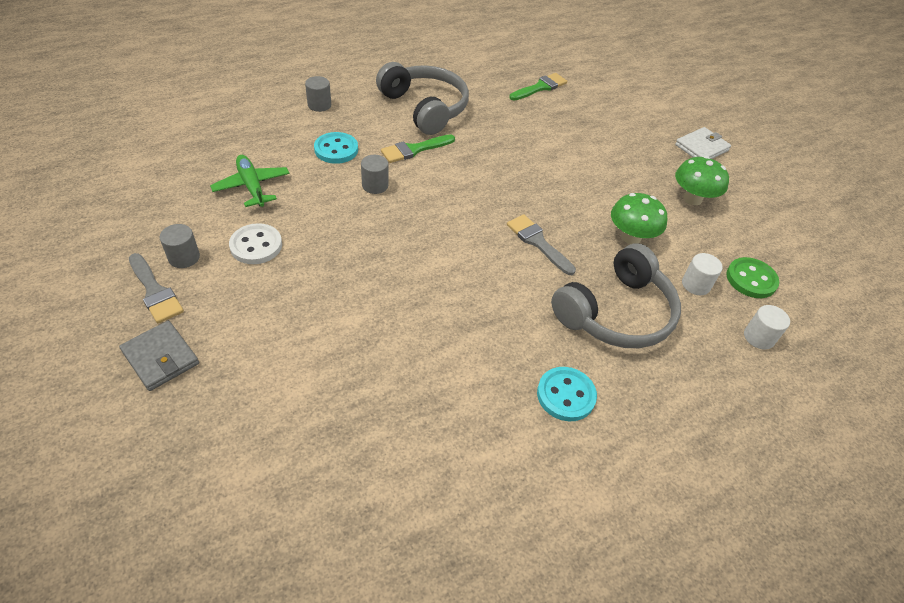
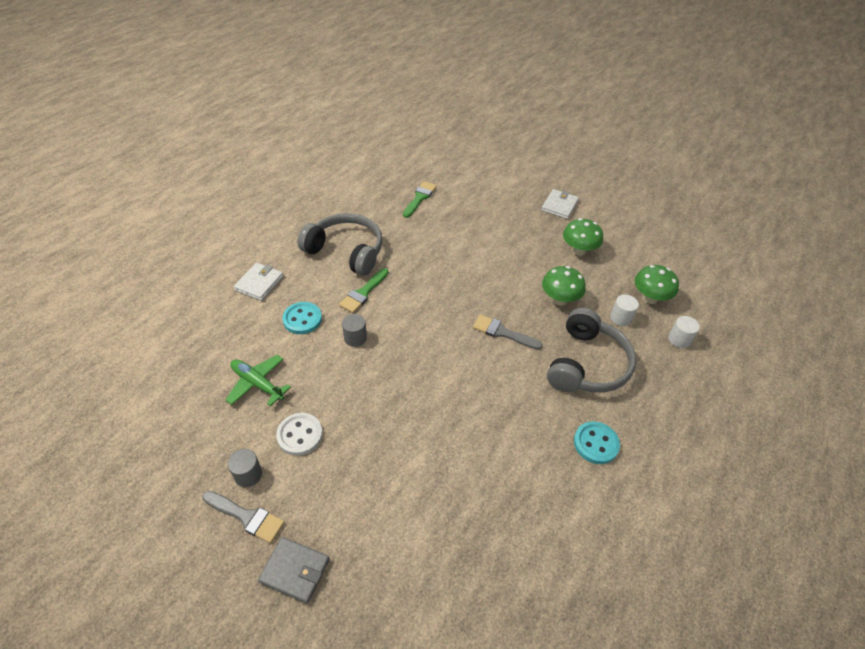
camera: 25 degrees left, 0 degrees up
grey cylinder [305,76,331,112] -> white wallet [234,263,283,301]
green button [726,257,779,298] -> green mushroom [635,265,679,304]

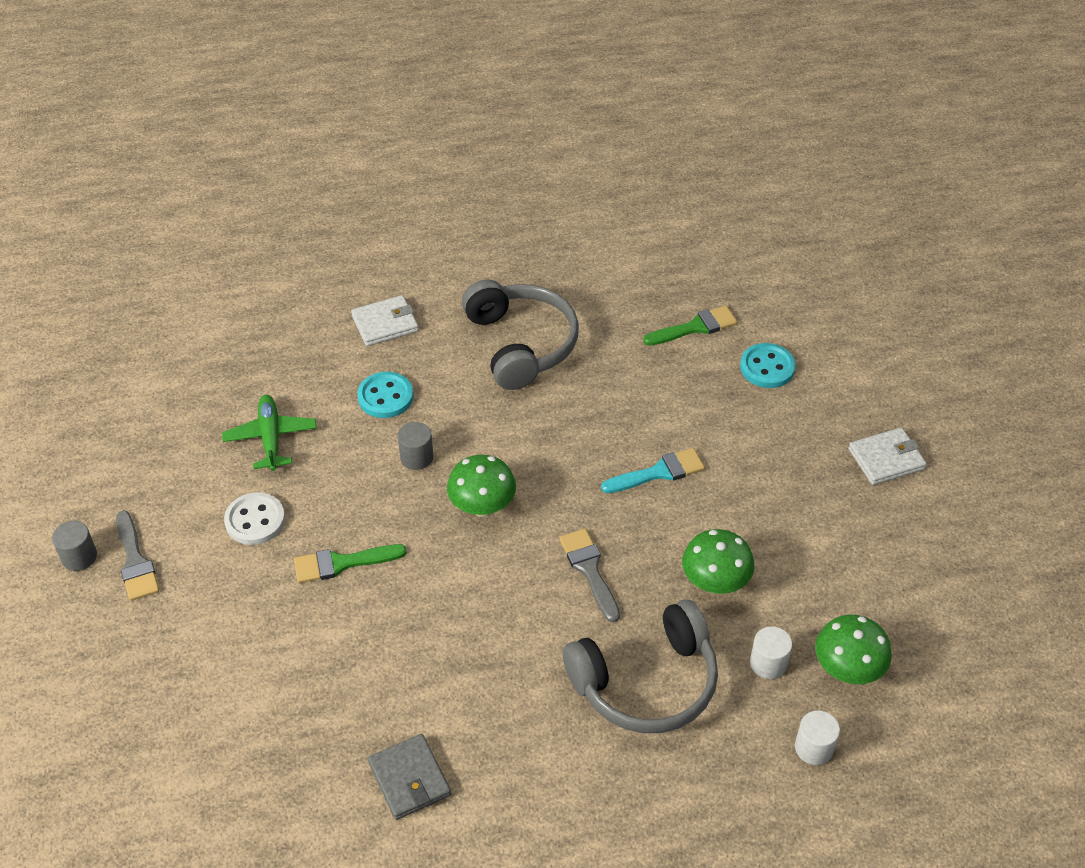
camera: 45 degrees right, 0 degrees up
grey cylinder [228,449,262,487] -> grey cylinder moved to [52,521,97,571]
grey wallet [258,537,330,604] -> grey wallet moved to [368,734,451,820]
green brush [339,268,389,313] -> green brush moved to [294,544,407,583]
green mushroom [563,218,603,256] -> green mushroom moved to [447,455,516,517]
turquoise button [574,421,620,464] -> turquoise button moved to [740,343,796,388]
none -> turquoise brush [601,448,705,493]

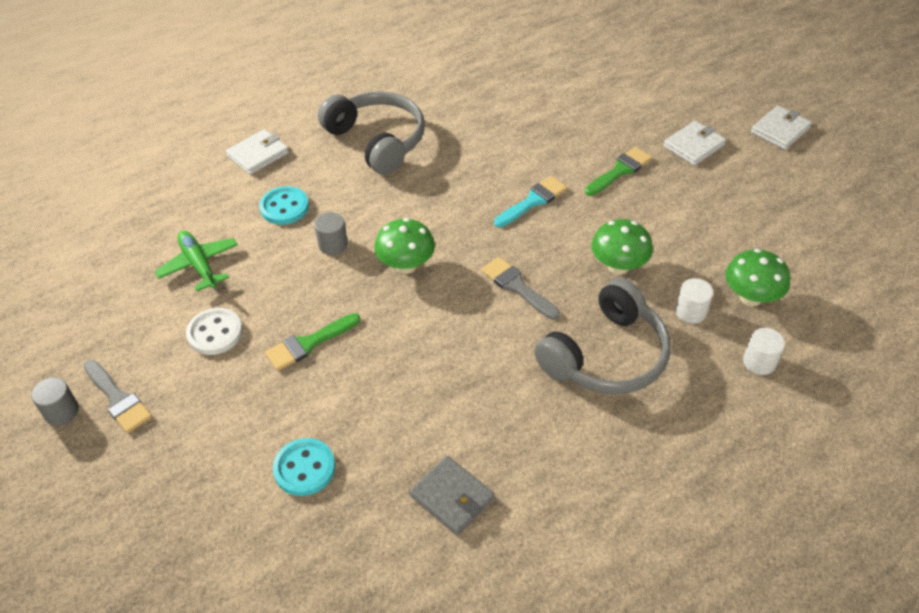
camera: 20 degrees left, 0 degrees up
green brush [643,305,738,346] -> green brush moved to [585,147,652,196]
turquoise button [740,343,796,388] -> turquoise button moved to [273,438,335,496]
none -> white wallet [751,106,812,150]

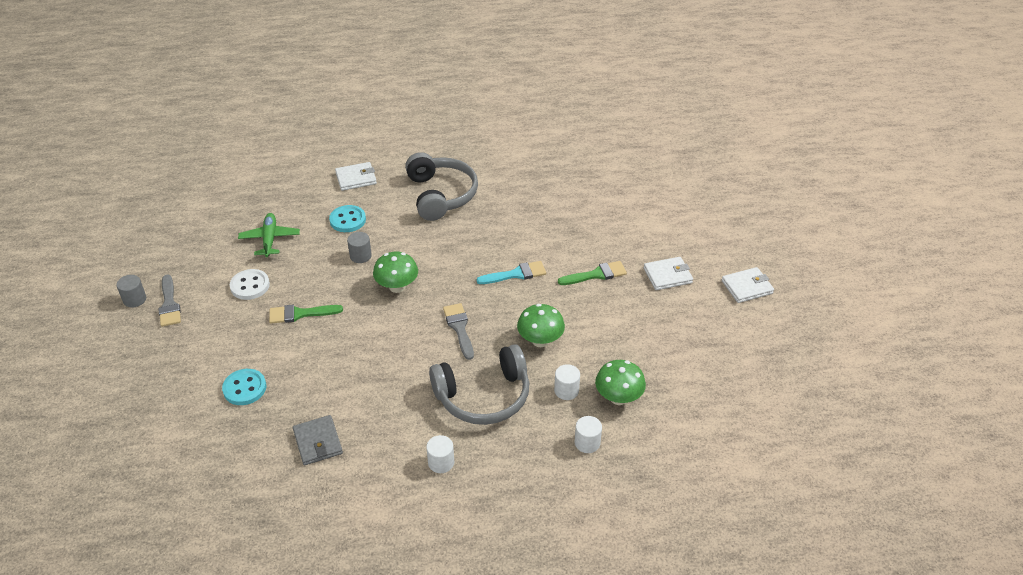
camera: 25 degrees right, 5 degrees down
none -> white cylinder [426,435,454,473]

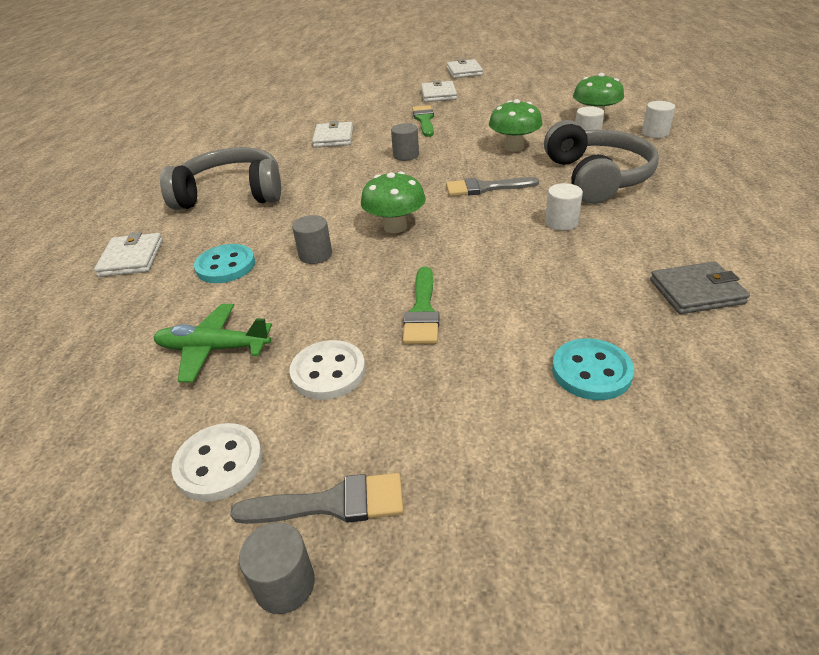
camera: 75 degrees left, 5 degrees down
white cylinder [426,435,454,473] -> white cylinder moved to [545,183,583,231]
turquoise brush [476,261,546,284] -> grey cylinder [391,123,419,161]
none -> white button [172,423,263,502]
none -> white wallet [312,121,353,148]

